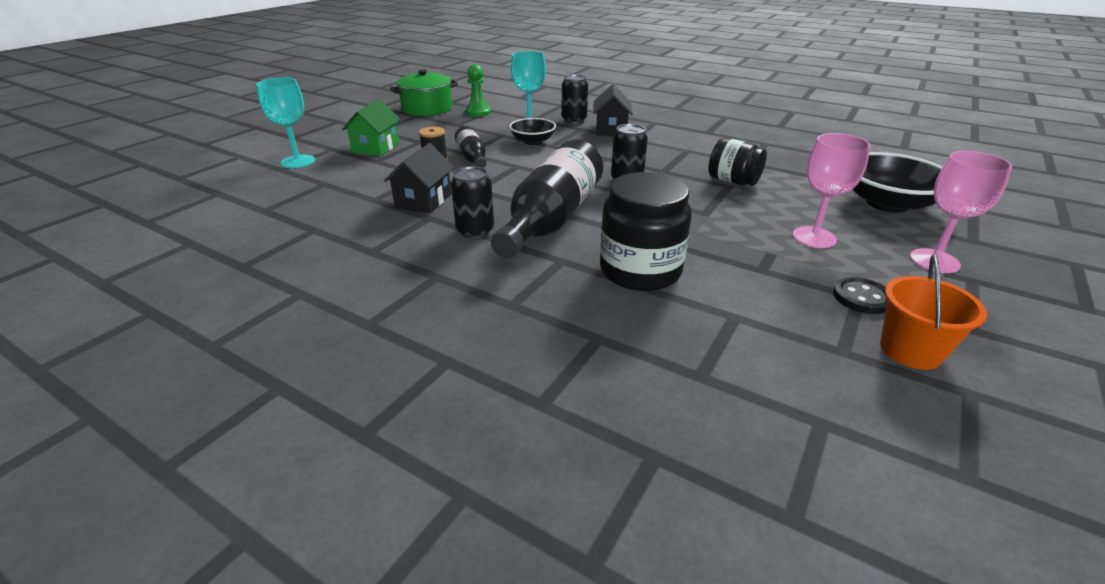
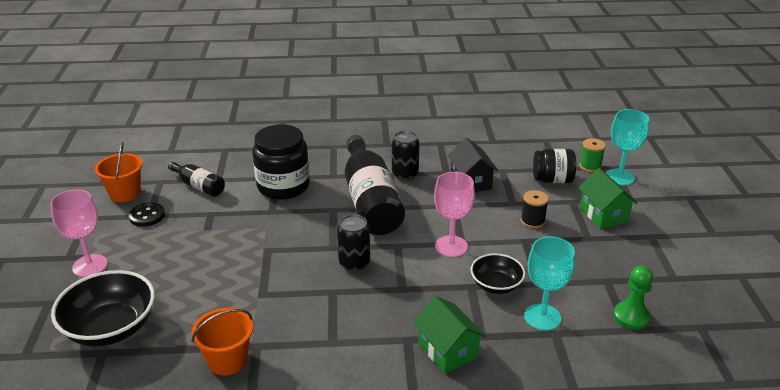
camera: 145 degrees right, 0 degrees up
green pot [390,69,458,116] -> none
black bottle [455,126,487,168] -> black bottle moved to [168,161,225,197]
black can [561,74,588,124] -> none
black house [593,84,633,136] -> green house [413,296,486,374]
black jar [708,138,767,185] -> black jar moved to [533,149,576,183]
pink goblet [792,133,871,248] -> pink goblet moved to [434,172,475,257]
none -> orange bucket [191,308,253,376]
none -> green spool [579,138,606,172]

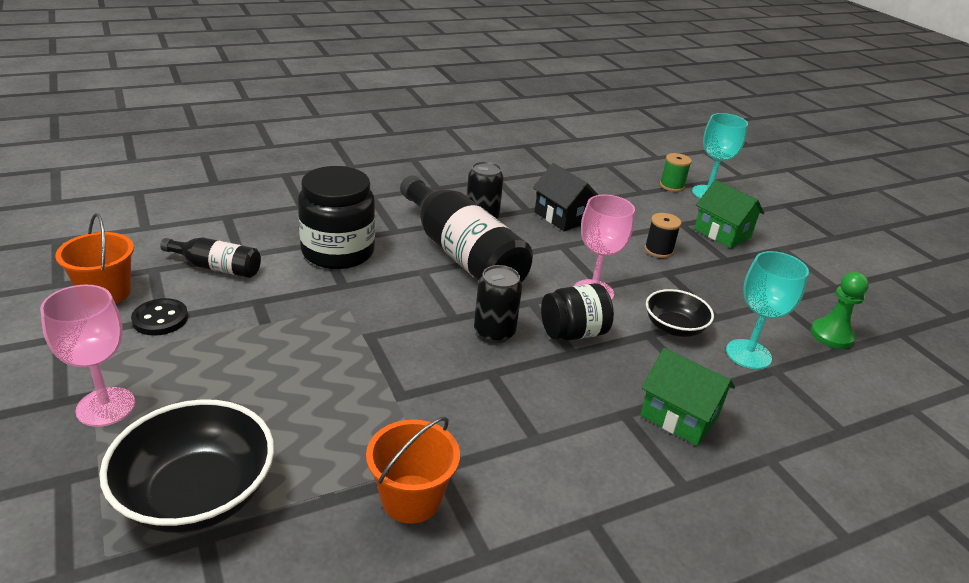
camera: 25 degrees left, 0 degrees up
black jar [533,149,576,183] -> black jar moved to [541,283,614,341]

